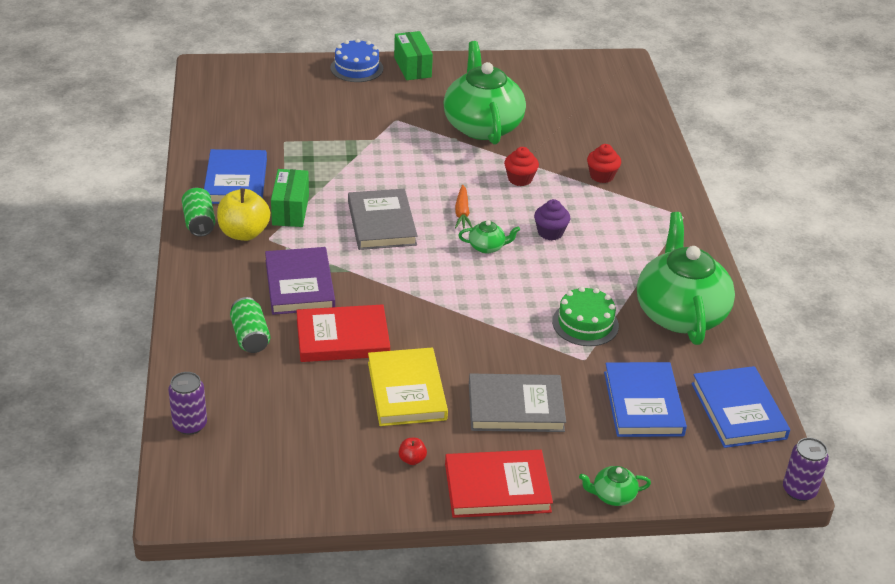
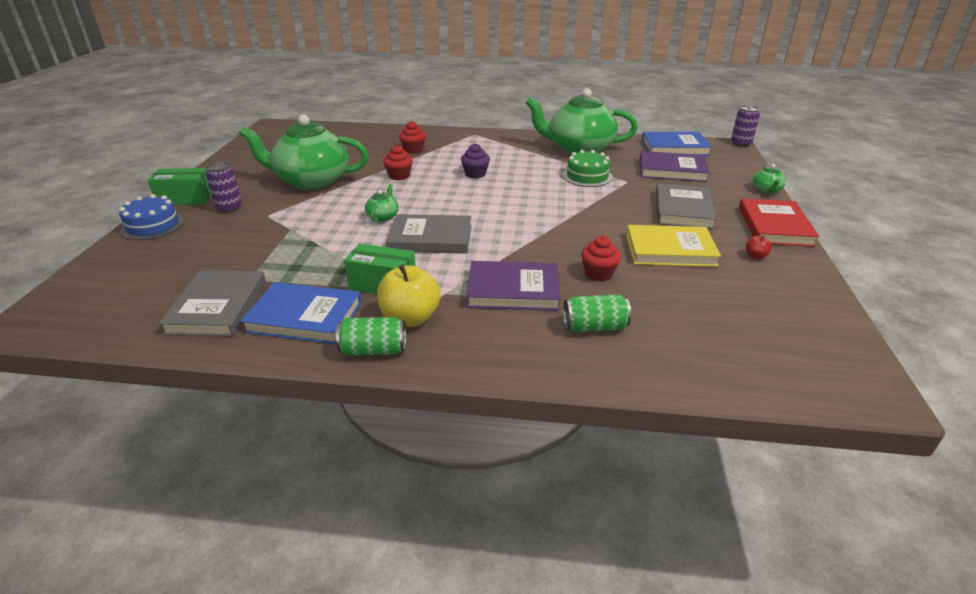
camera: 75 degrees left, 5 degrees down
purple can [168,372,207,435] -> purple can moved to [205,162,242,213]
red book [296,304,390,362] -> red cupcake [581,236,621,281]
orange carrot [455,185,473,229] -> none
green teapot [458,220,520,254] -> green teapot moved to [365,184,399,222]
blue book [604,362,687,437] -> purple book [639,151,710,182]
none -> grey book [158,270,266,336]

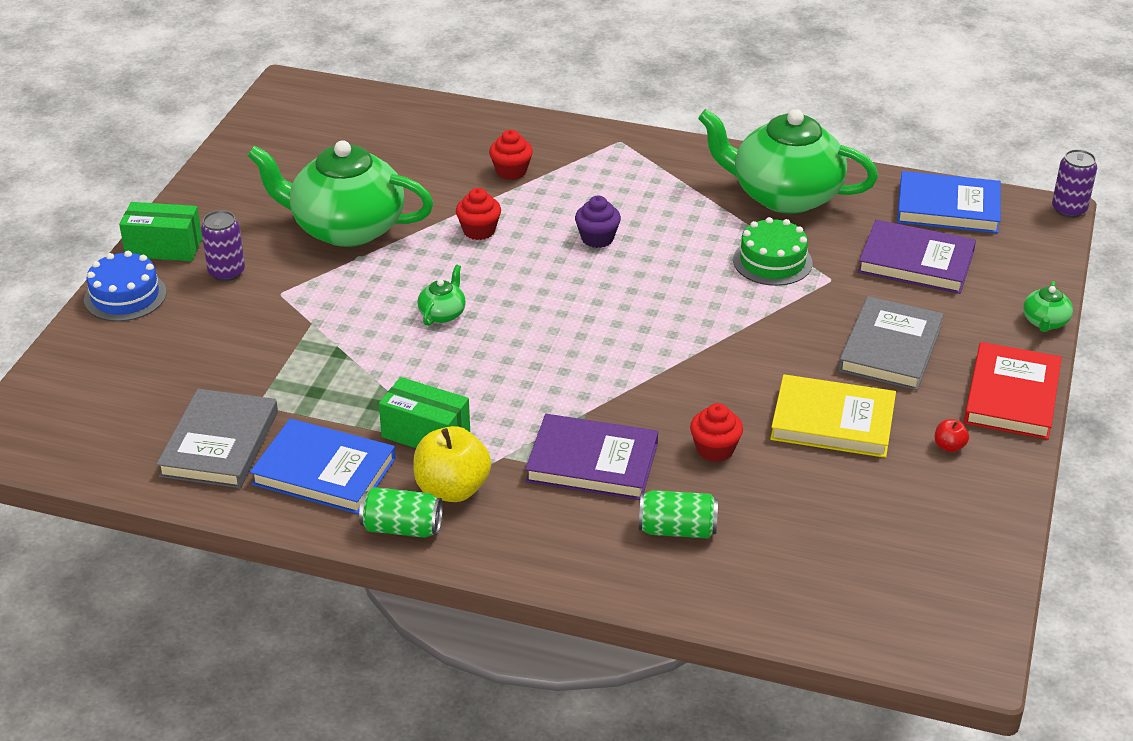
camera: 10 degrees right, 5 degrees up
grey book [386,214,471,254] -> none

